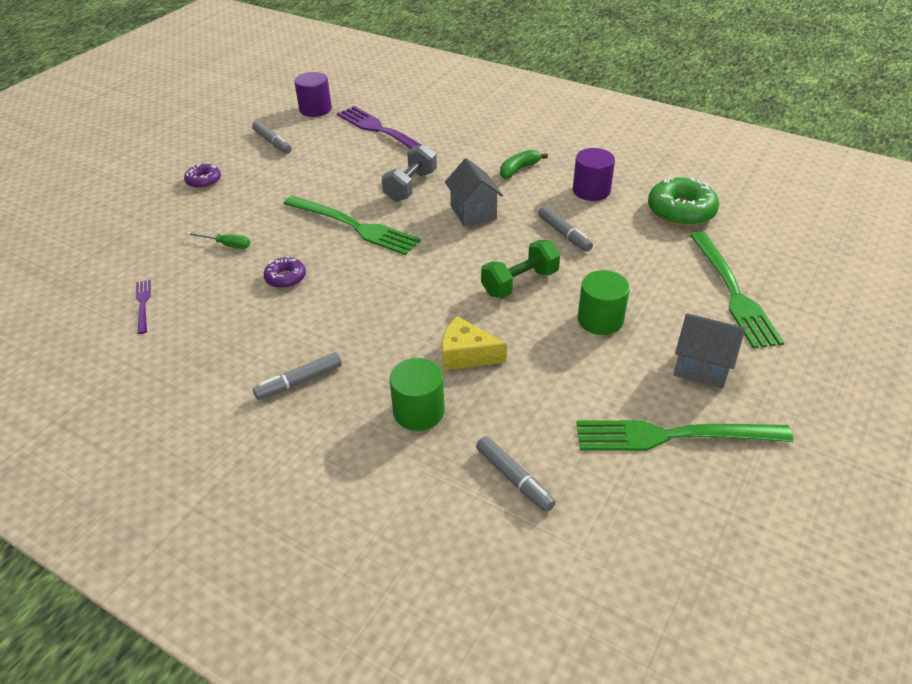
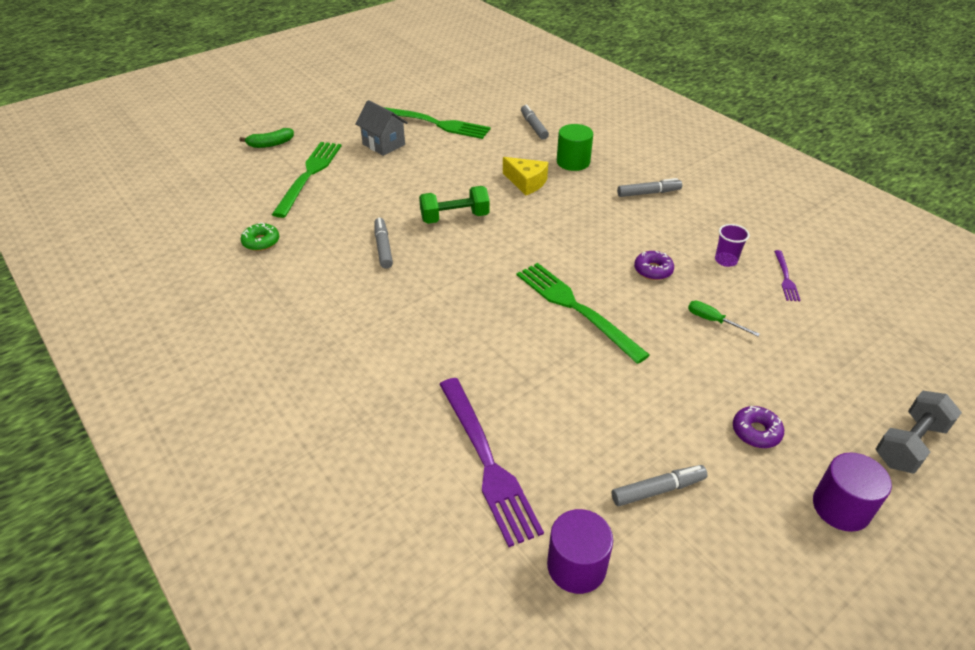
camera: 160 degrees left, 0 degrees up
grey marker [252,121,292,154] -> grey marker turned 90 degrees clockwise [611,465,708,506]
grey dumbbell [381,144,437,202] -> grey dumbbell moved to [876,391,962,474]
grey house [445,158,503,227] -> none
green banana [500,150,548,179] -> green banana moved to [240,128,294,148]
purple cylinder [573,148,615,201] -> purple cylinder moved to [813,452,892,532]
green cylinder [577,270,630,335] -> none
green donut [648,177,719,226] -> green donut [241,223,279,251], size x0.56
none -> purple cup [715,224,750,267]

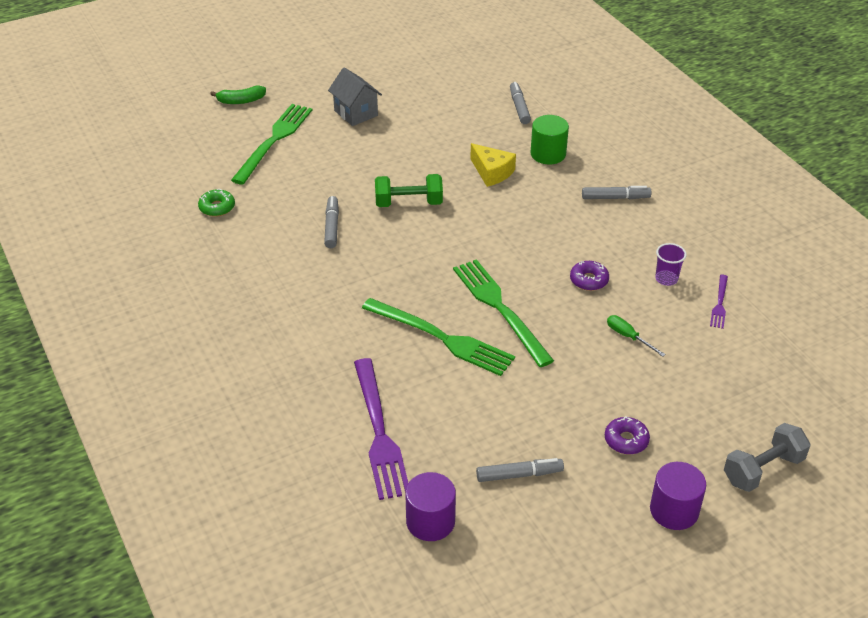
camera: 10 degrees right, 0 degrees up
green fork [383,107,491,139] -> green fork moved to [362,298,515,376]

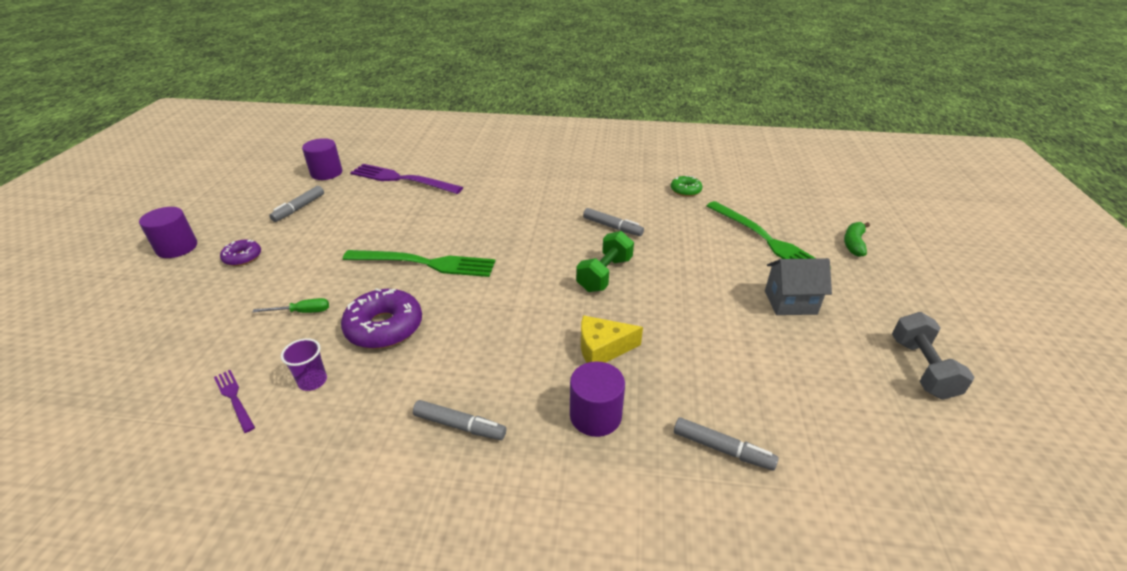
camera: 125 degrees right, 5 degrees down
green fork [362,298,515,376] -> none
green cylinder [530,115,569,165] -> purple cylinder [570,361,625,437]
purple donut [570,261,609,291] -> purple donut [341,288,422,349], size x1.80
grey marker [582,186,651,199] -> grey marker turned 105 degrees counterclockwise [413,400,506,440]
grey dumbbell [724,423,811,492] -> grey dumbbell moved to [892,312,975,400]

